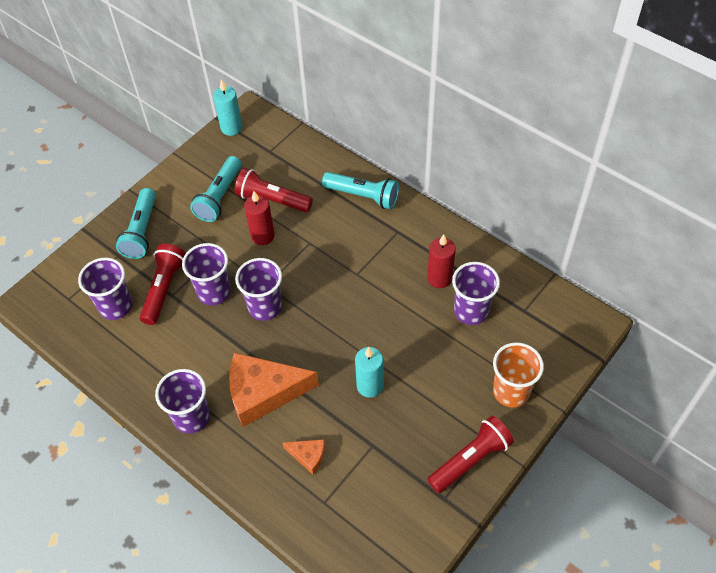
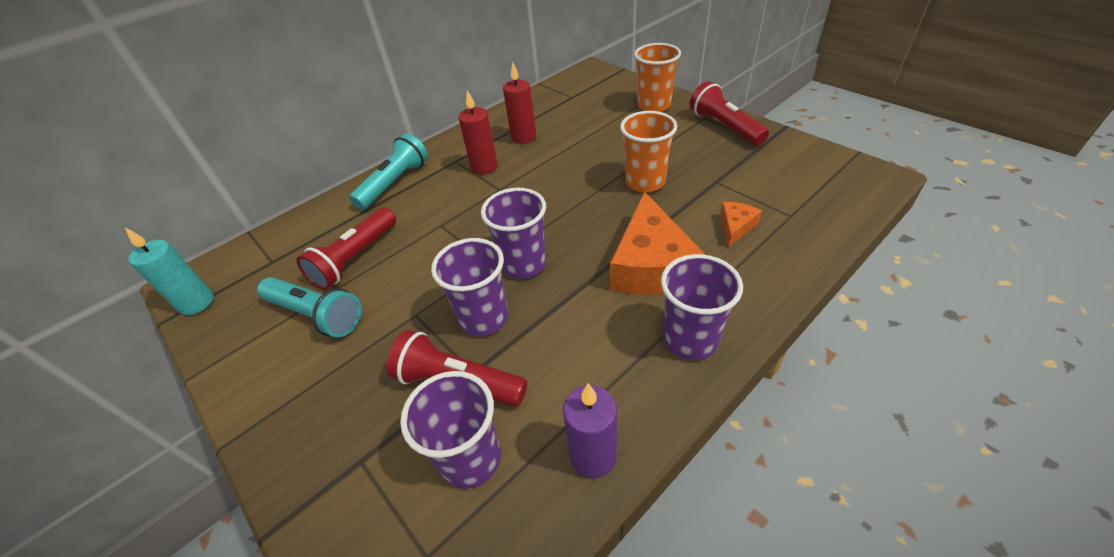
camera: 80 degrees left, 10 degrees down
turquoise flashlight [116,188,156,259] -> none
red candle [244,191,275,245] -> red candle moved to [459,90,498,174]
turquoise candle [355,347,383,398] -> orange cup [620,111,677,192]
purple cup [452,262,500,325] -> none
none -> purple candle [563,383,617,479]

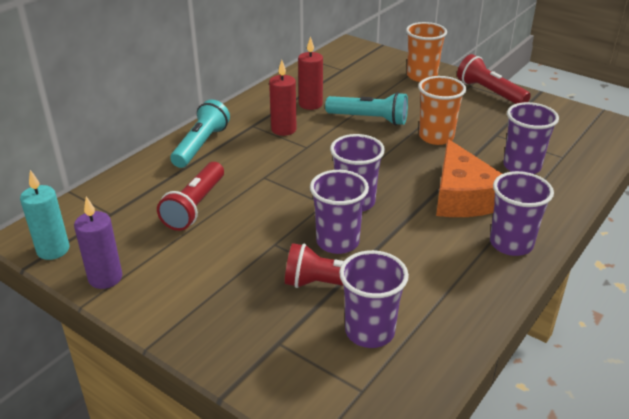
camera: 15 degrees left, 10 degrees down
turquoise flashlight [257,277,361,337] -> turquoise flashlight moved to [325,92,408,126]
purple candle [563,383,617,479] -> purple candle moved to [74,196,122,289]
orange cheese [720,202,762,247] -> purple cup [503,102,559,174]

